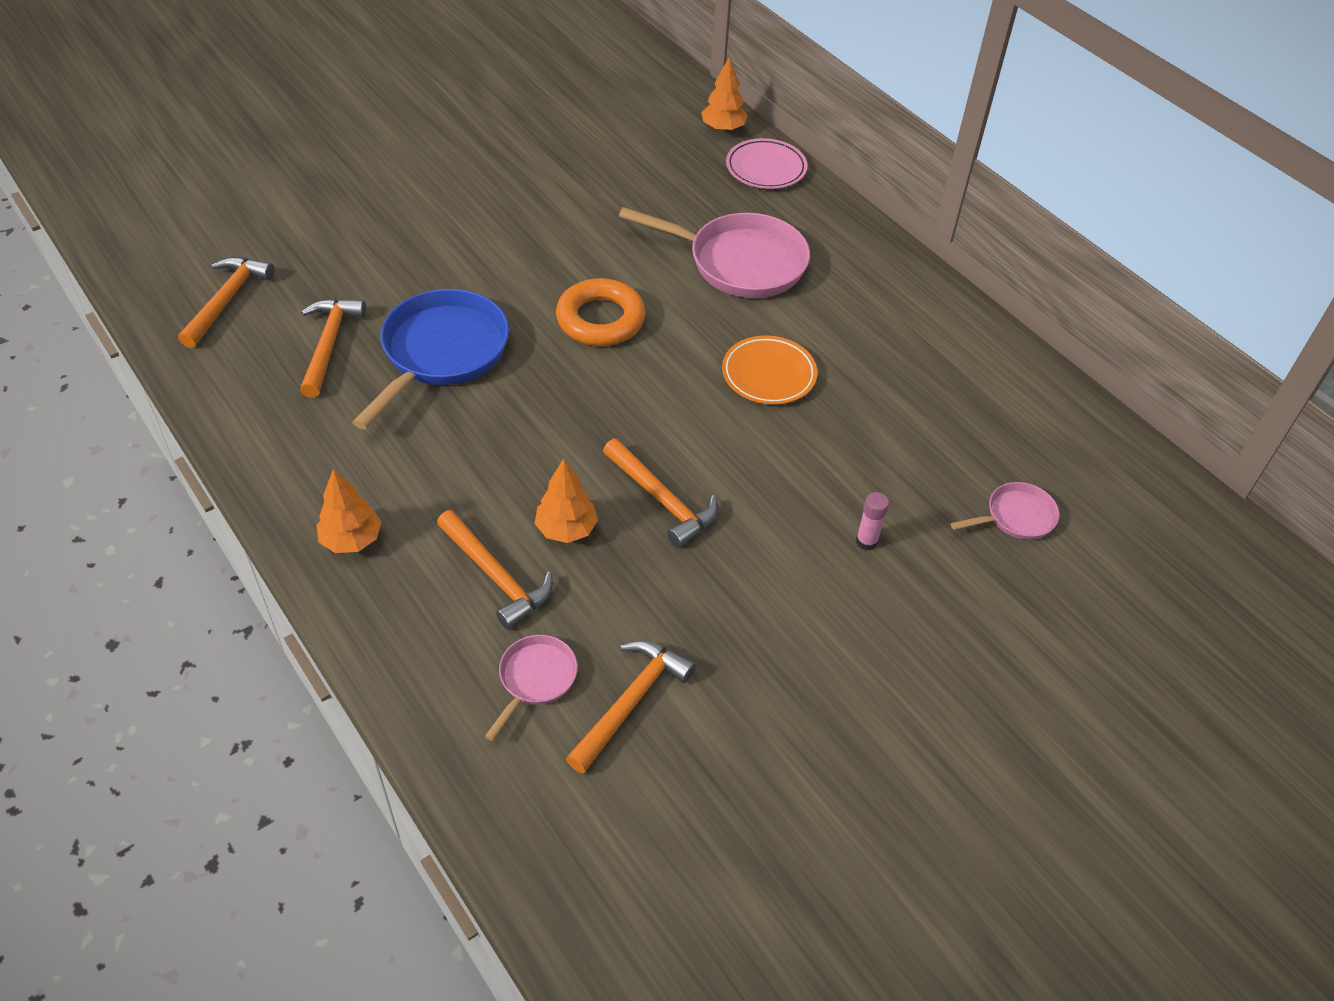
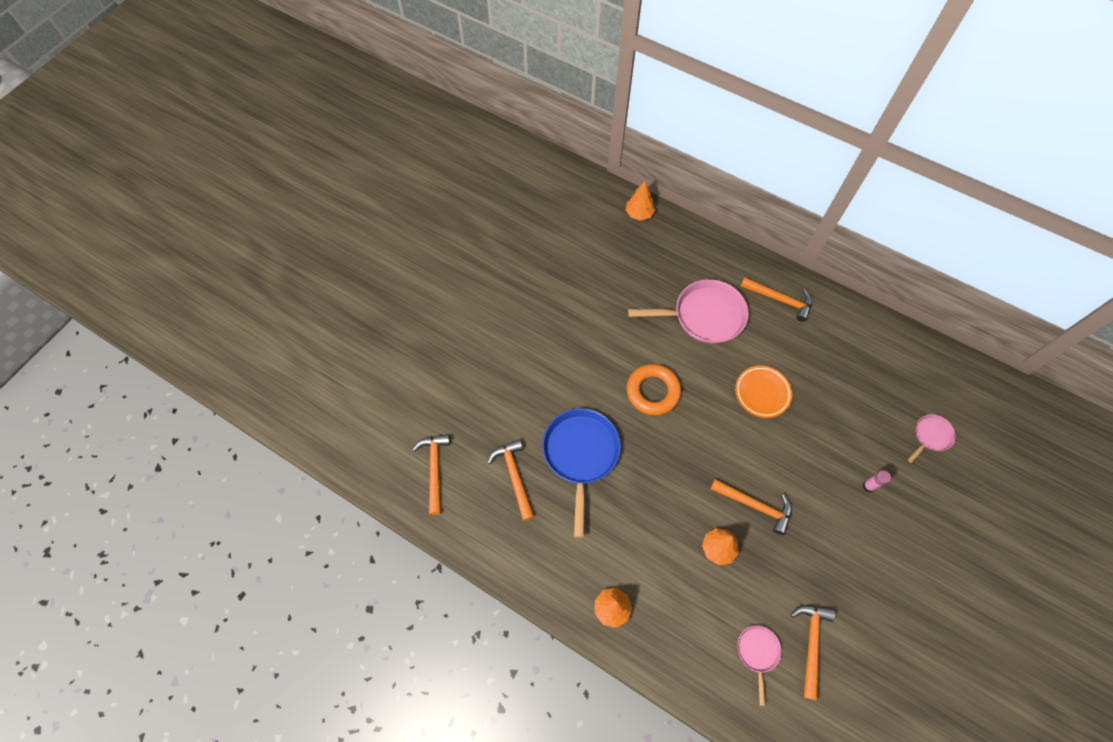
camera: 20 degrees left, 15 degrees up
orange hammer [437,510,553,629] -> orange hammer moved to [740,277,812,322]
pink plate [726,138,807,189] -> none

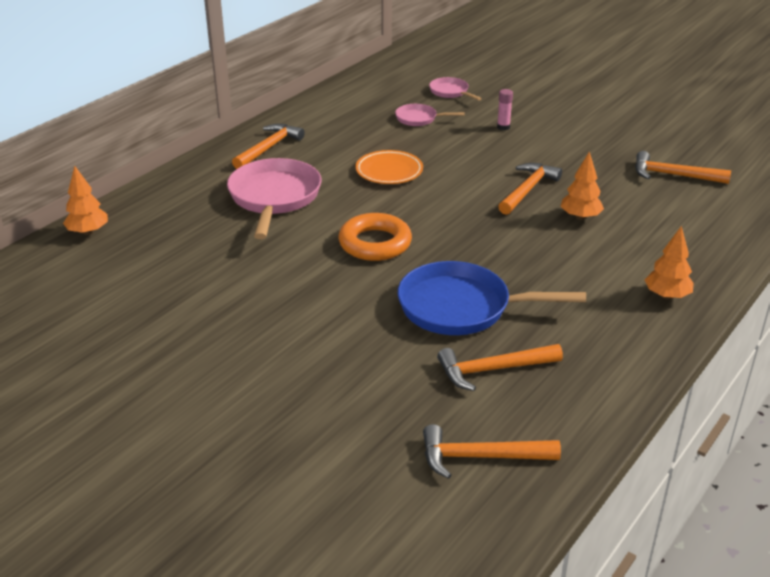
camera: 85 degrees left, 30 degrees down
pink pan [737,625,782,706] -> pink pan moved to [395,104,465,126]

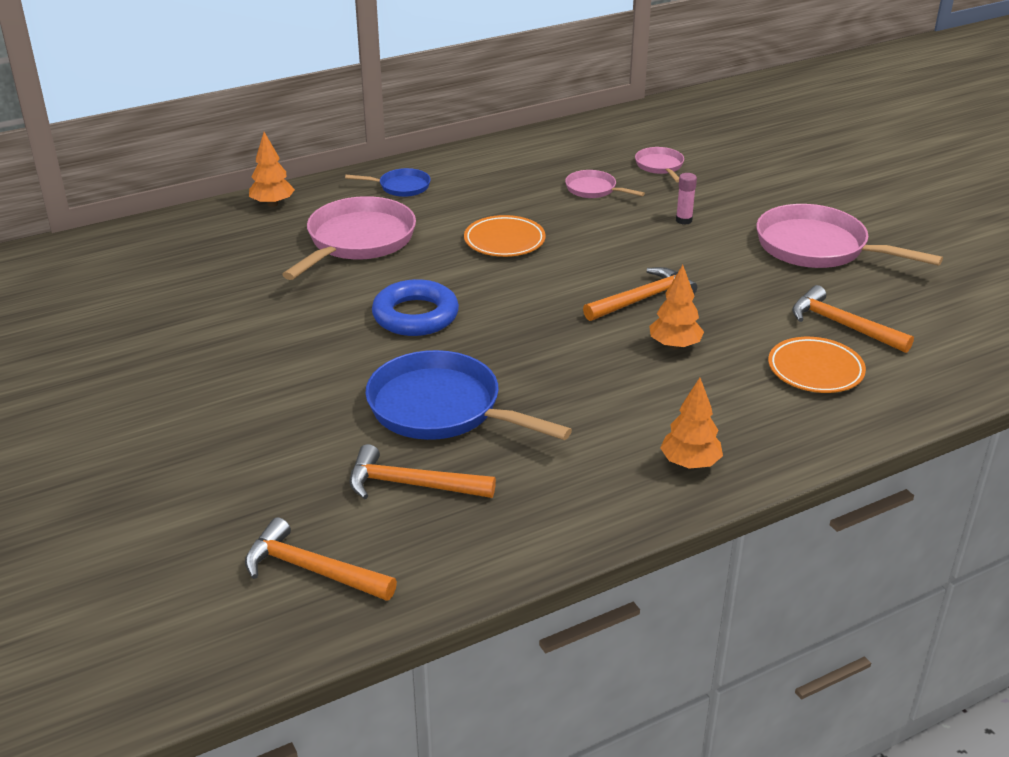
camera: 25 degrees right, 0 degrees up
orange tree [63,166,108,235] -> orange tree moved to [249,132,295,207]
orange hammer [232,124,305,169] -> blue pan [345,168,431,197]
orange ring [338,213,412,261] -> blue ring [372,279,459,336]
none -> pink pan [756,204,943,268]
none -> orange plate [768,337,866,393]

